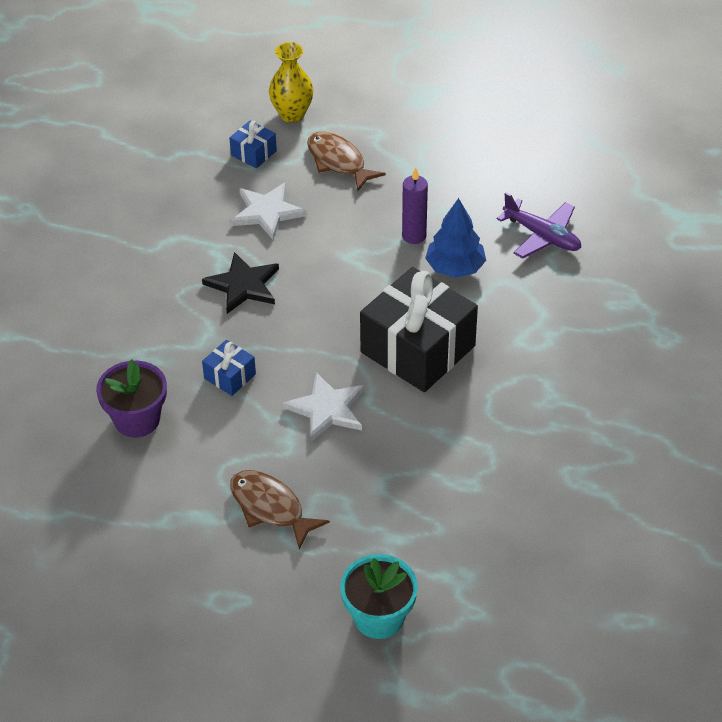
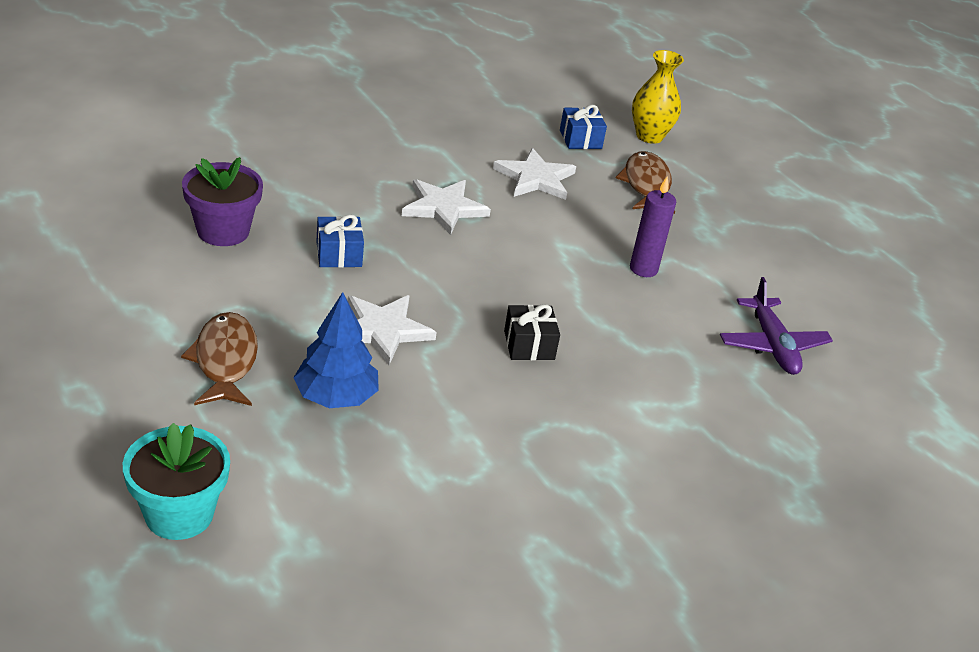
camera: 35 degrees right, 10 degrees down
black star [202,252,279,314] -> white star [402,179,491,235]
black gift [360,267,478,392] -> black gift [504,304,560,360], size x0.44
blue tree [425,198,486,278] -> blue tree moved to [293,292,379,408]

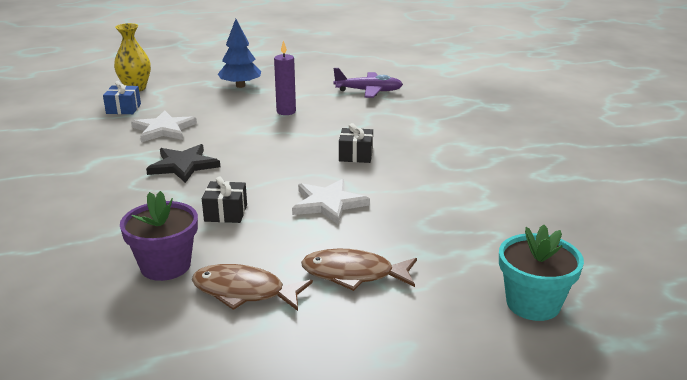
camera: 70 degrees left, 10 degrees down
blue tree [293,292,379,408] -> blue tree moved to [218,19,261,88]
blue gift [316,215,364,268] -> black gift [202,176,247,223]
white star [402,179,491,235] -> black star [146,144,220,183]
brown fish [616,151,675,214] -> brown fish moved to [192,264,313,311]

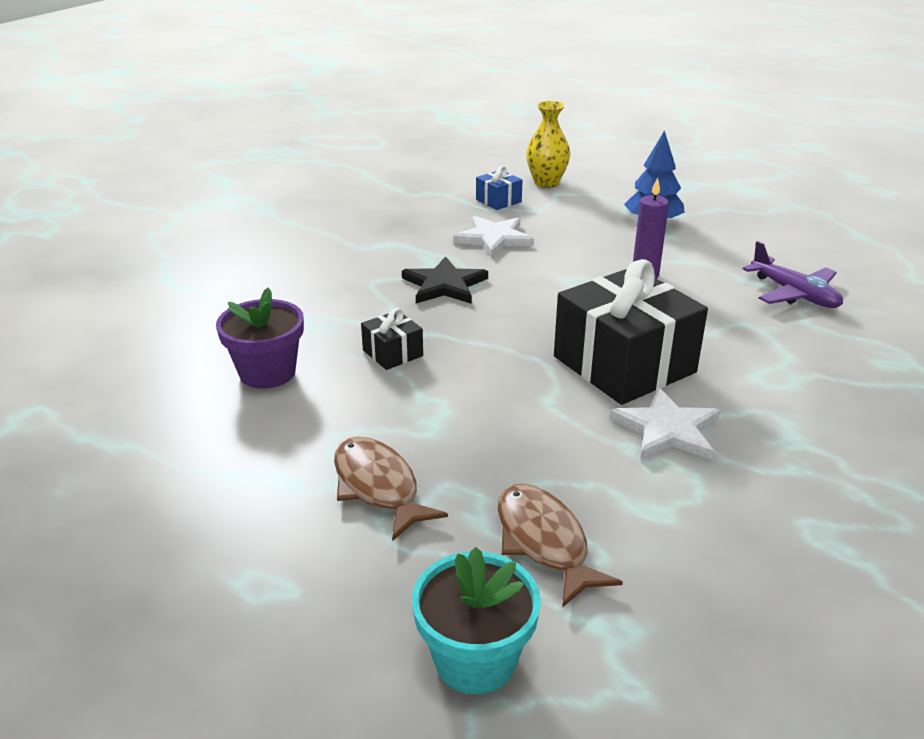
camera: 50 degrees right, 5 degrees up
brown fish [192,264,313,311] -> brown fish moved to [498,484,623,608]
white star [292,179,370,224] -> white star moved to [609,387,720,460]
black gift [339,123,373,163] -> black gift [554,259,708,405], size x2.25

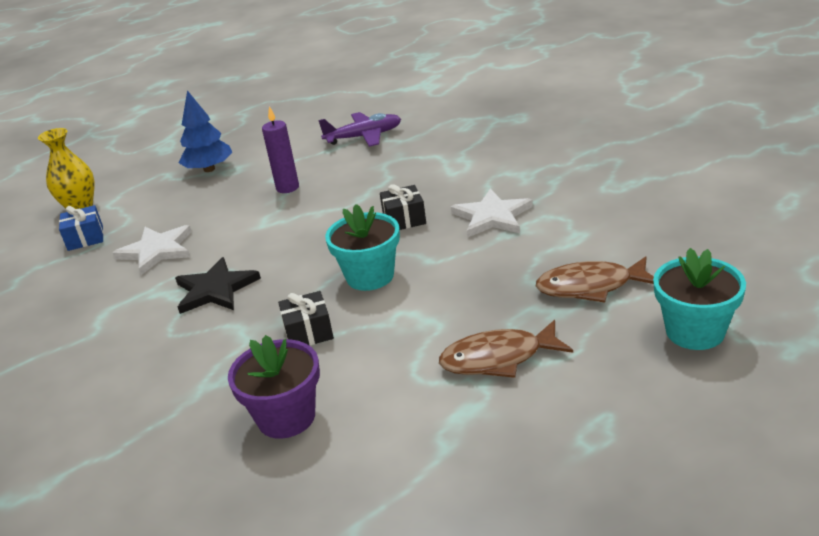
camera: 65 degrees left, 0 degrees up
black gift [554,259,708,405] -> black gift [380,184,426,230], size x0.44
none -> turquoise flower pot [325,204,400,291]

